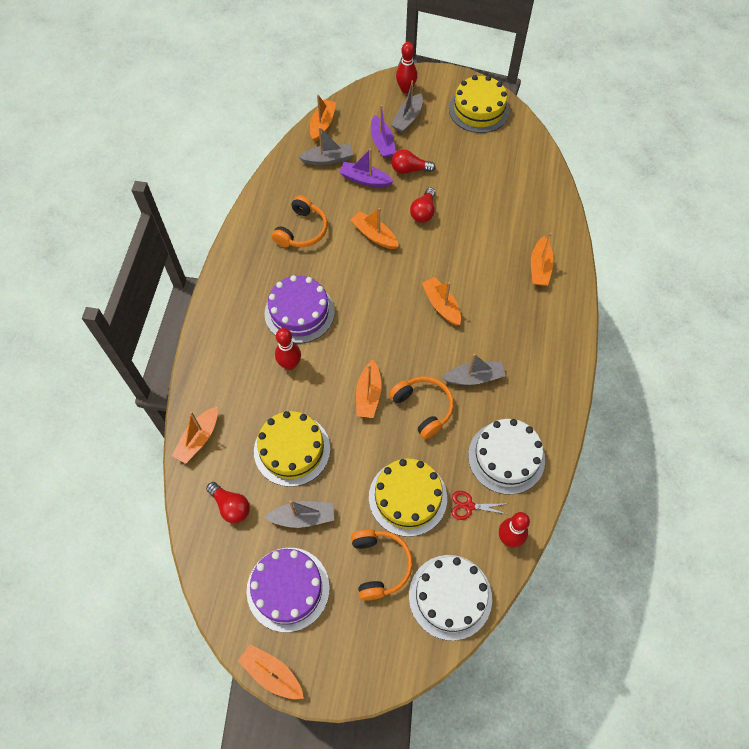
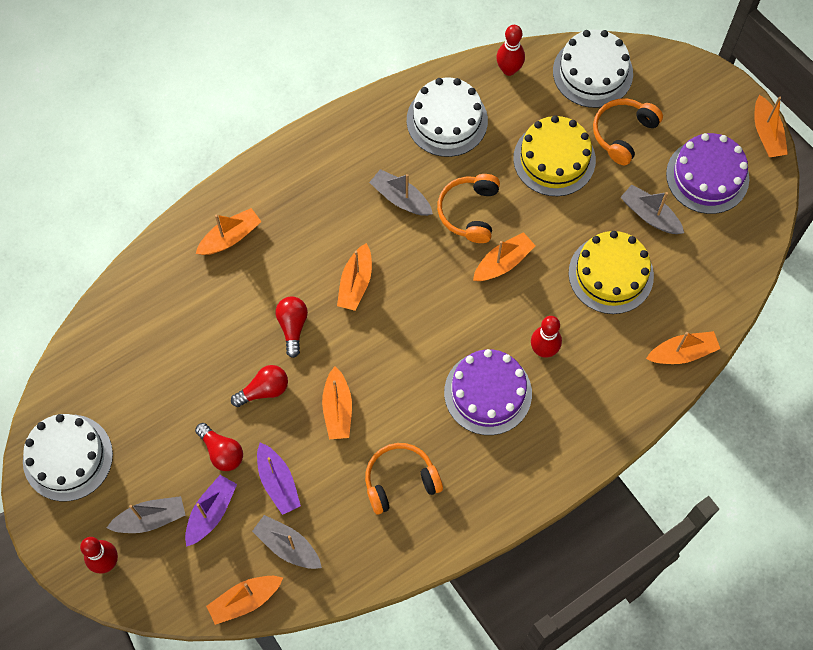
camera: 135 degrees left, 5 degrees up
red light bulb [206,482,250,523] -> red light bulb moved to [276,297,308,358]
yellow cake [449,75,510,133] -> white cake [23,414,113,501]
red scissors [452,491,509,520] -> none

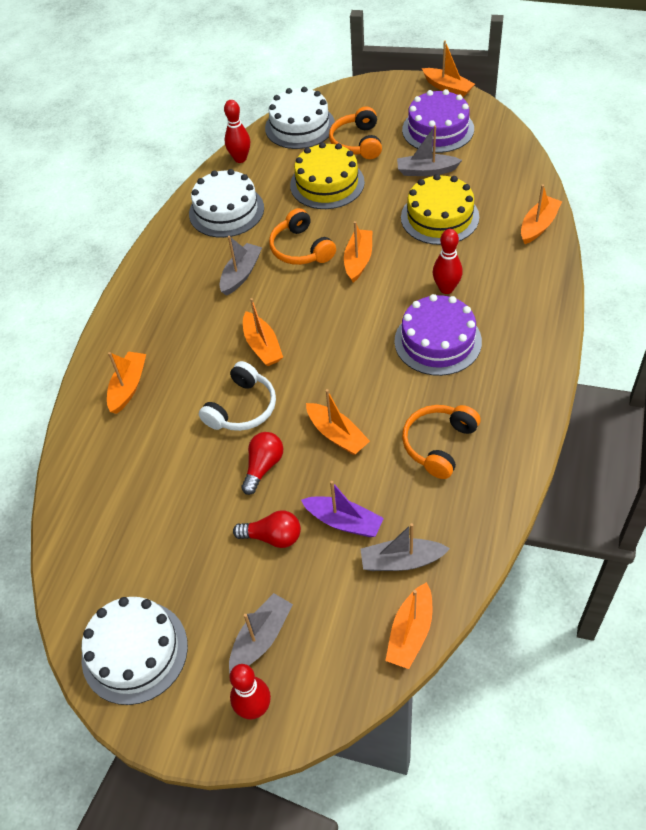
camera: 35 degrees left, 15 degrees down
purple boat [185,475,237,547] -> none
red light bulb [276,297,308,358] -> white headphones [199,361,276,431]
grey boat [369,169,433,216] -> grey boat turned 120 degrees clockwise [219,236,262,296]

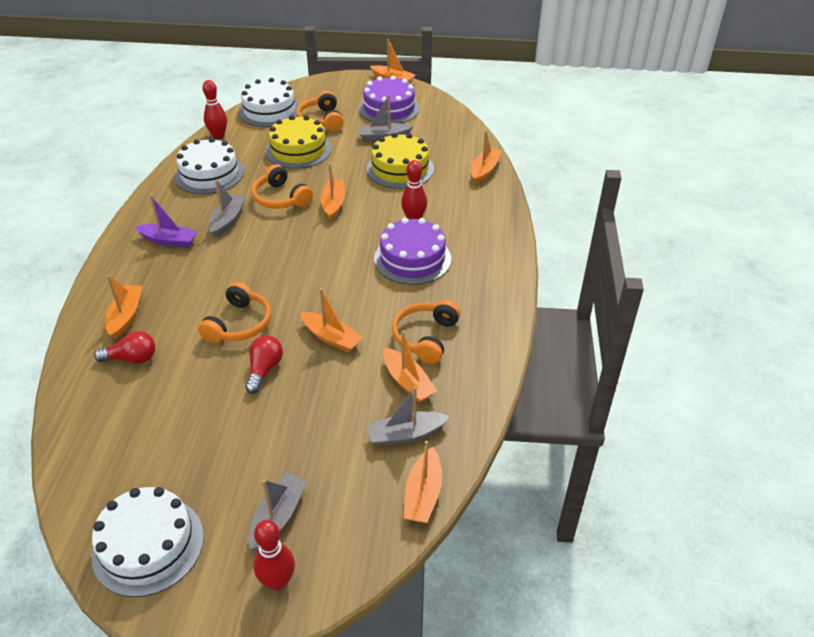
camera: 15 degrees left, 10 degrees down
white headphones [199,361,276,431] -> orange headphones [198,282,271,343]
red light bulb [233,511,301,548] -> red light bulb moved to [94,331,155,364]
orange boat [243,298,283,366] -> orange boat moved to [383,331,437,402]
purple boat [301,481,384,537] -> purple boat moved to [135,195,198,248]

